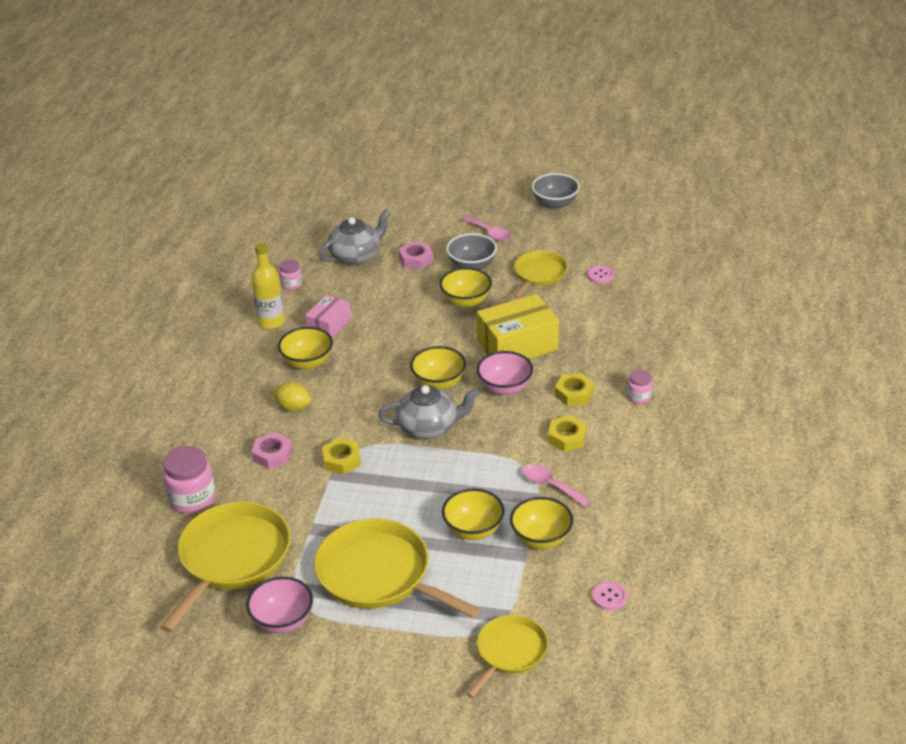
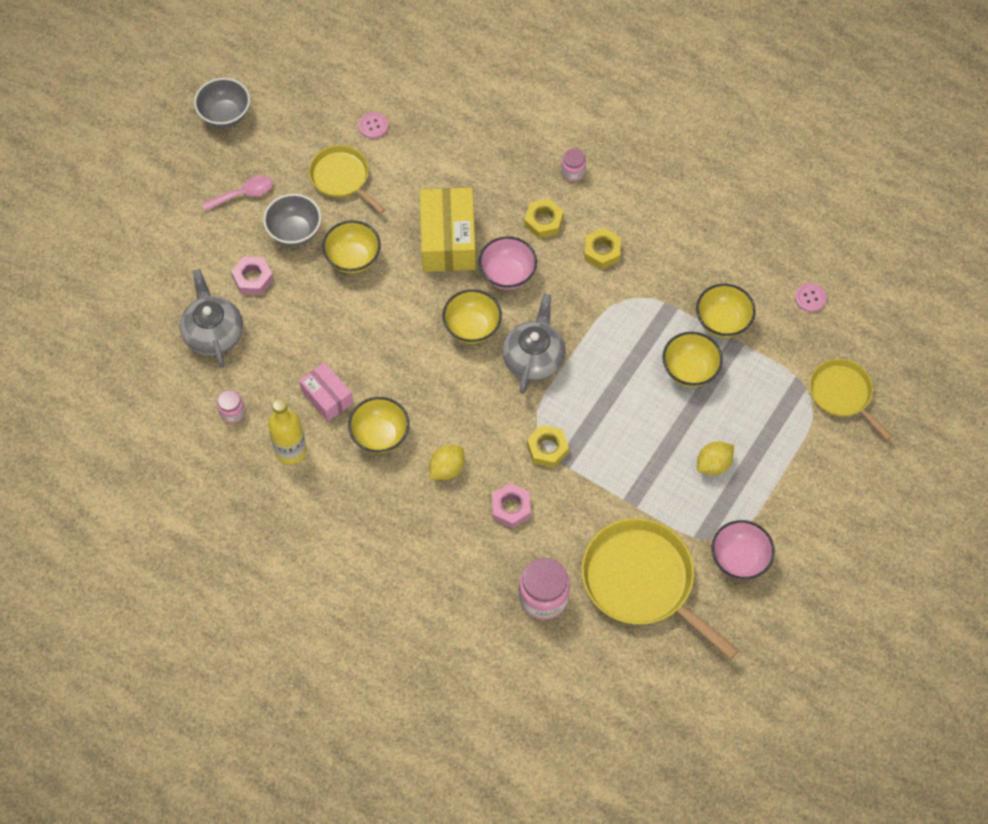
camera: 70 degrees left, 25 degrees up
yellow pan [314,519,480,618] -> yellow lemon [697,441,734,475]
pink spoon [523,464,590,507] -> none

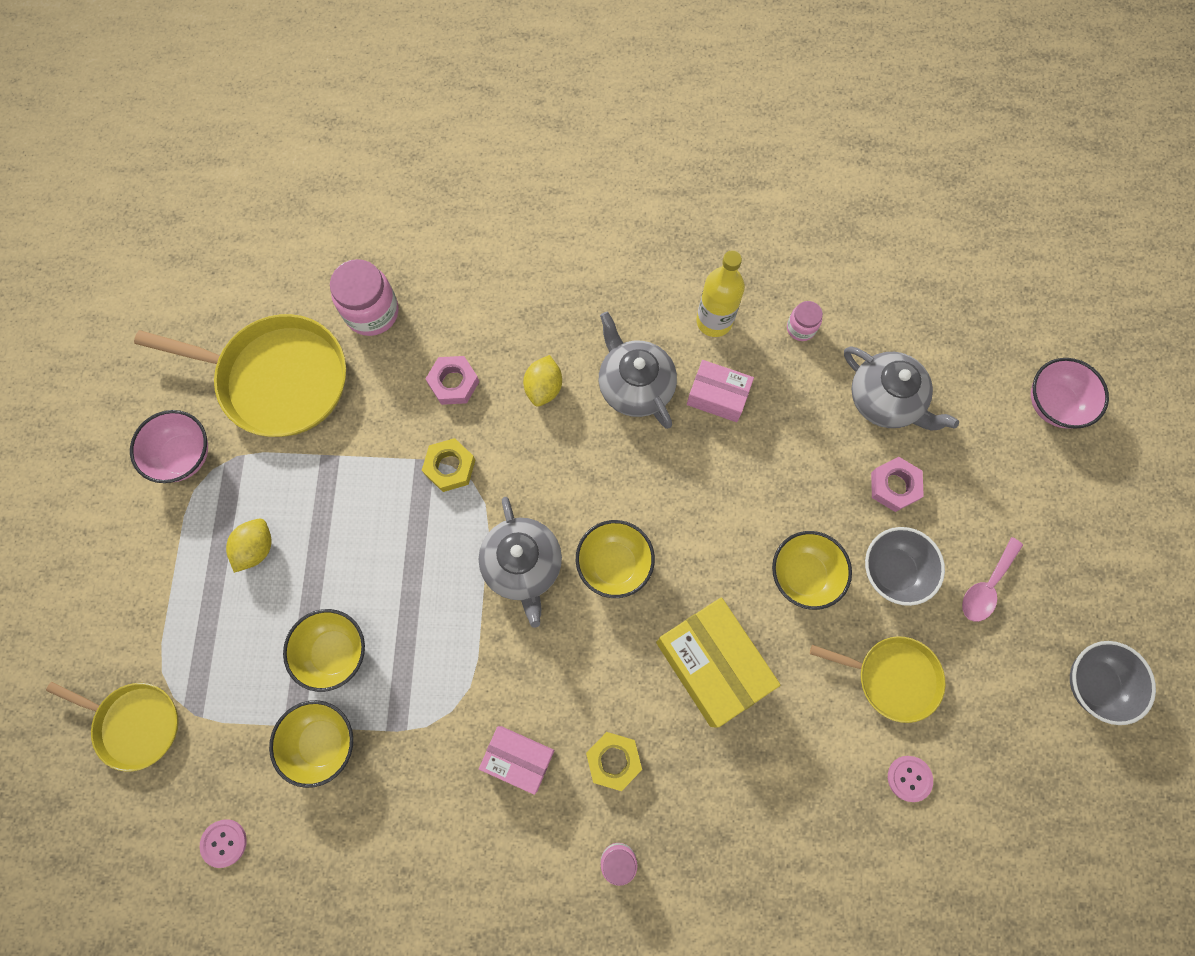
camera: 150 degrees right, 10 degrees up
yellow bowl [348,397,409,454] -> grey teapot [599,312,677,429]
pink bowl [479,236,537,290] -> pink bowl moved to [1031,358,1109,429]
yellow nut [584,228,621,269] -> pink box [479,726,554,795]

